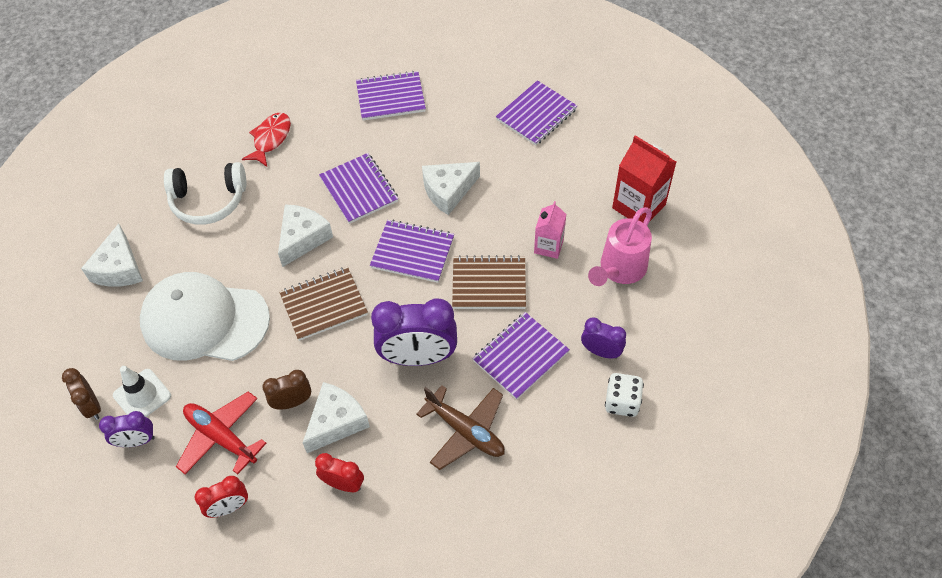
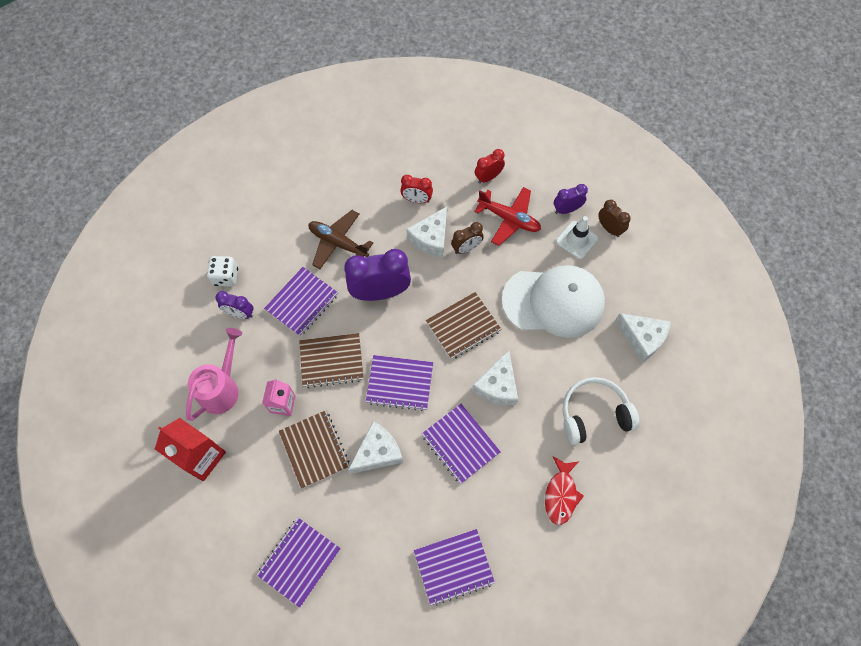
camera: 170 degrees right, 10 degrees up
white cheese [81,223,143,287] -> white cheese turned 135 degrees clockwise [615,313,671,362]
none -> brown notebook [279,410,350,489]

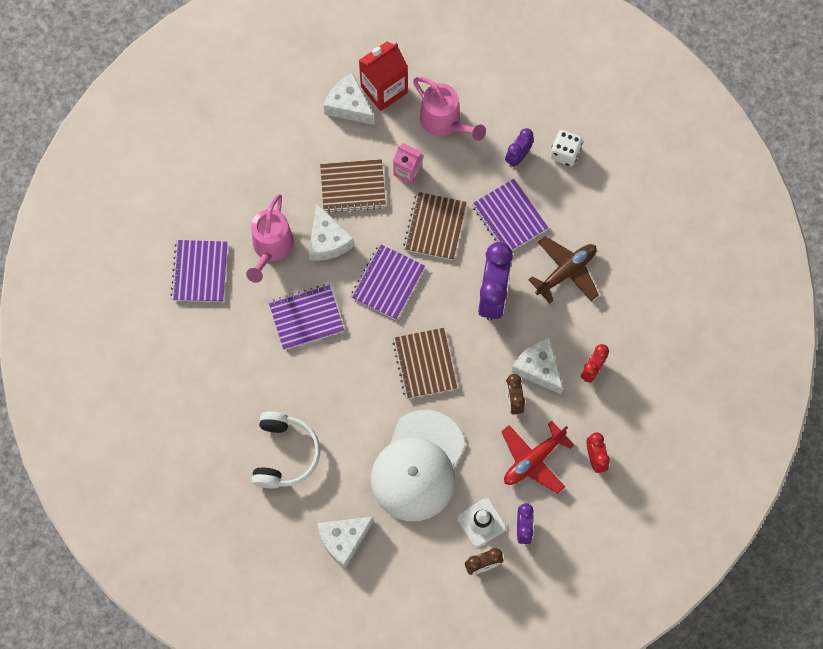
camera: 110 degrees right, 5 degrees up
purple notebook [257,518,341,608] -> none
white cheese [472,350,518,405] -> white cheese moved to [324,73,375,125]
red fish [545,456,584,525] -> none
none -> pink watering can [246,194,294,283]

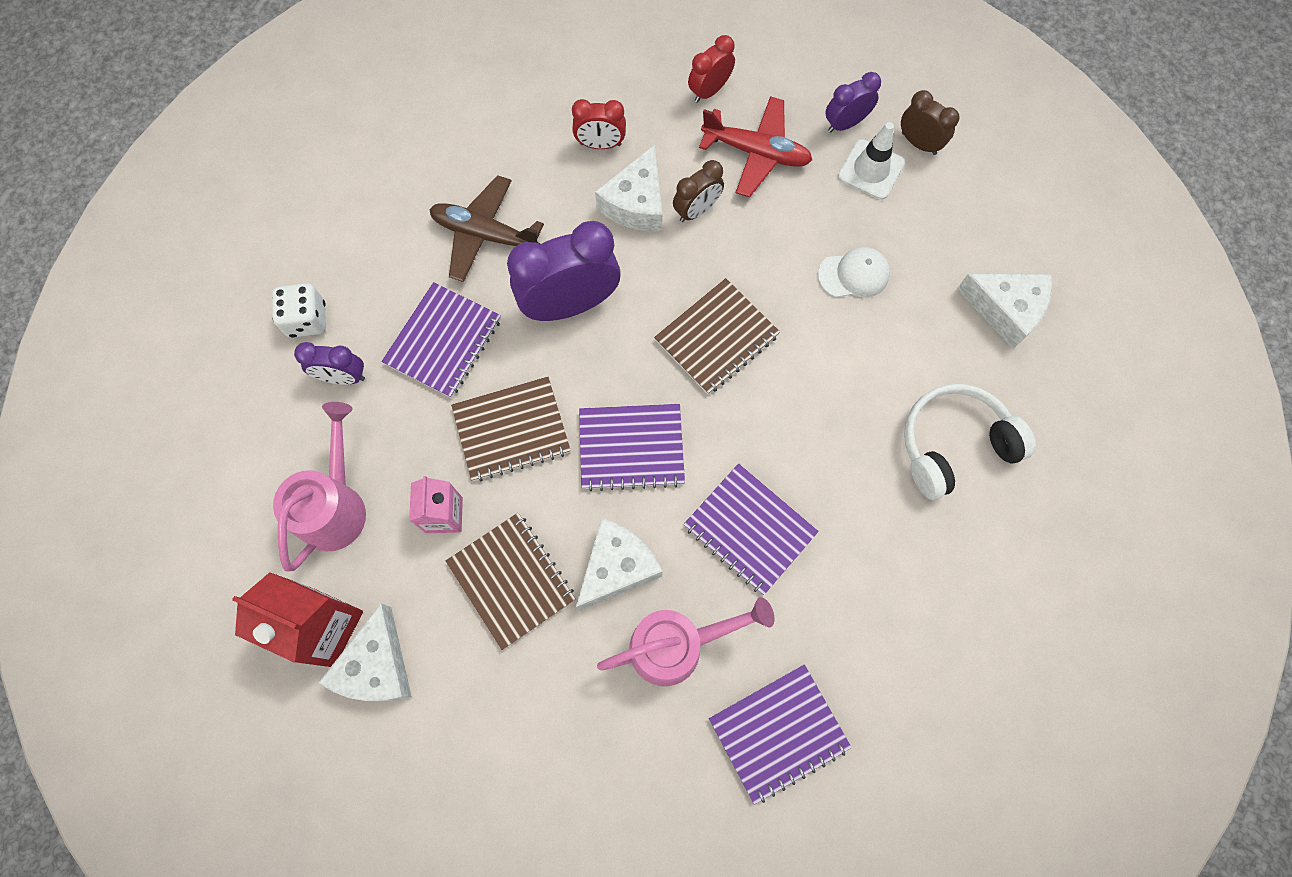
camera: 120 degrees left, 0 degrees up
white cap [371,410,465,521] -> white cap [818,247,890,298], size x0.43

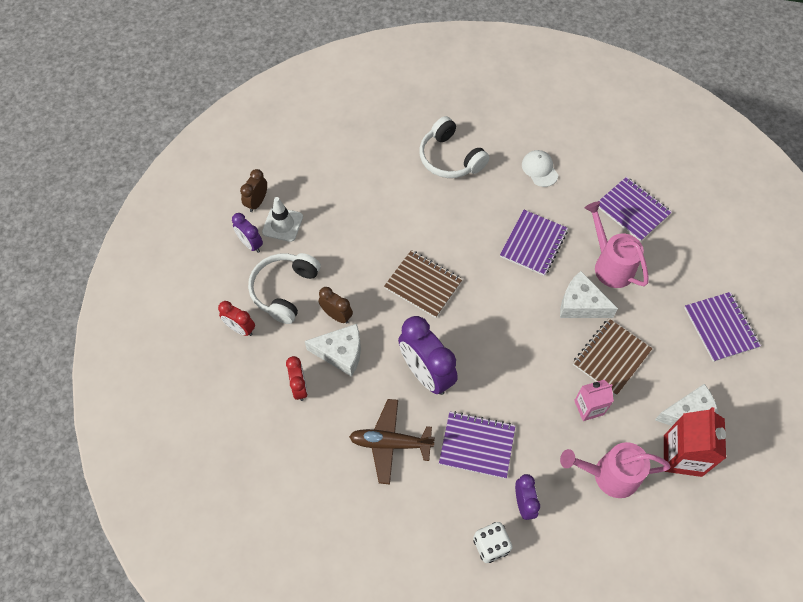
camera: 105 degrees left, 10 degrees down
brown plane [429,175,544,282] -> brown plane turned 90 degrees clockwise [349,399,435,484]
brown notebook [451,377,571,481] -> none
purple notebook [579,404,685,491] -> purple notebook moved to [684,292,761,362]
red plane [699,96,812,197] -> white headphones [248,253,321,324]
white cap [818,247,890,298] -> white cap moved to [522,150,558,187]
white cheese [957,274,1052,349] -> none

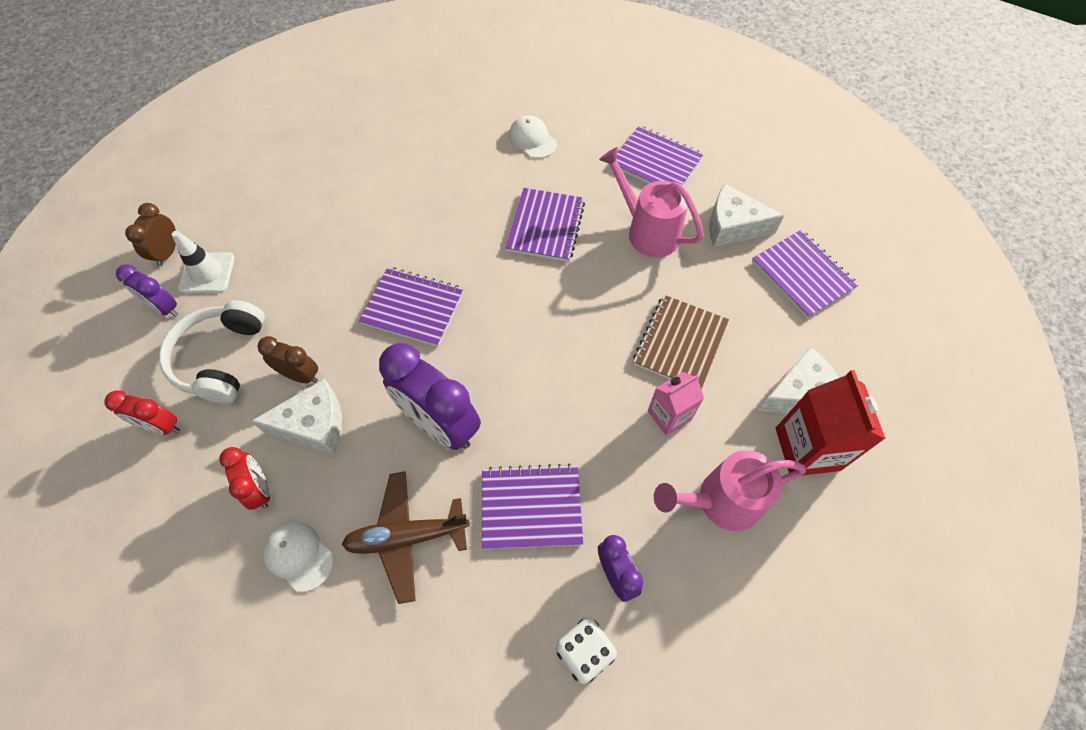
camera: 15 degrees left, 0 degrees up
brown notebook [384,250,463,318] -> purple notebook [359,267,464,347]
white headphones [419,116,489,178] -> none
white cheese [560,271,618,318] -> white cheese moved to [709,184,784,247]
none -> white cap [263,522,334,592]

